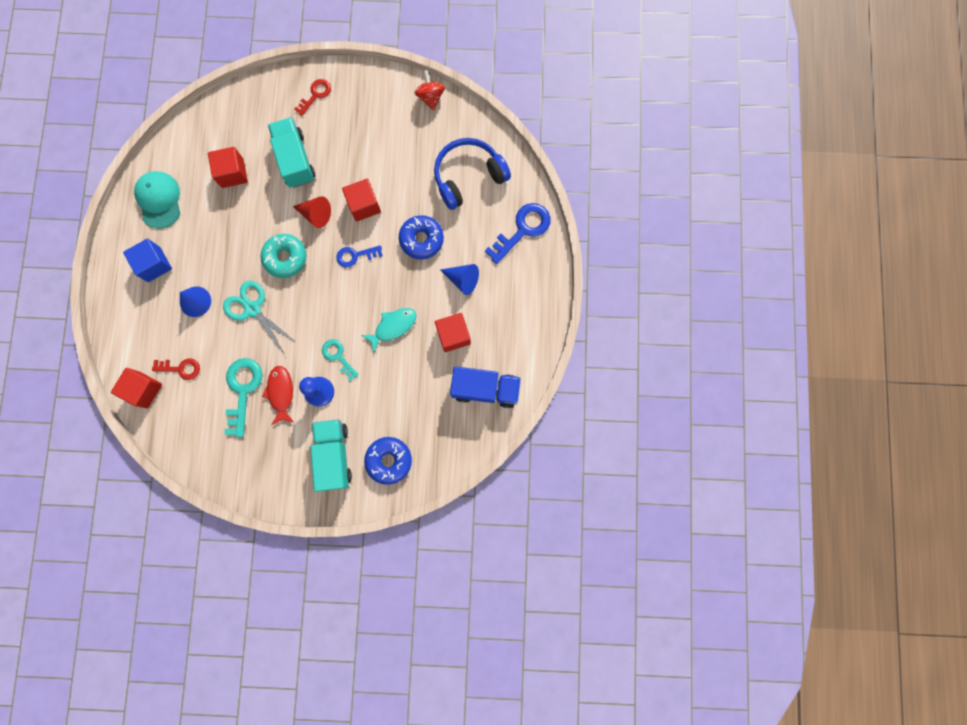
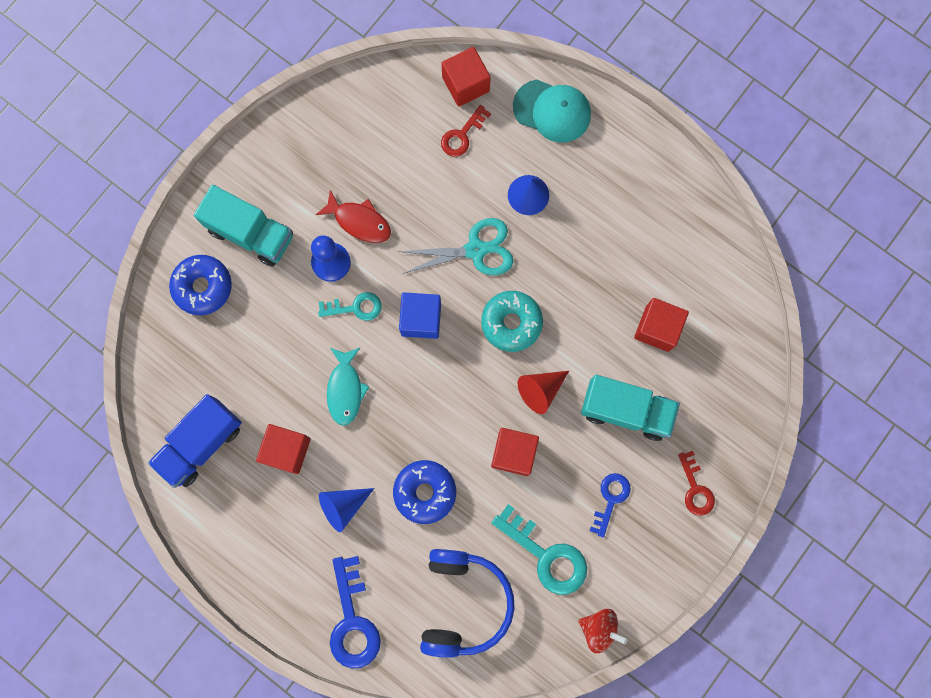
camera: 125 degrees right, 0 degrees up
blue cube [123,239,172,282] -> blue cube moved to [399,292,441,339]
turquoise cap [134,171,180,229] -> turquoise cap moved to [513,80,591,143]
turquoise key [224,358,262,437] -> turquoise key moved to [491,504,587,595]
blue key [336,245,383,268] -> blue key moved to [590,473,631,538]

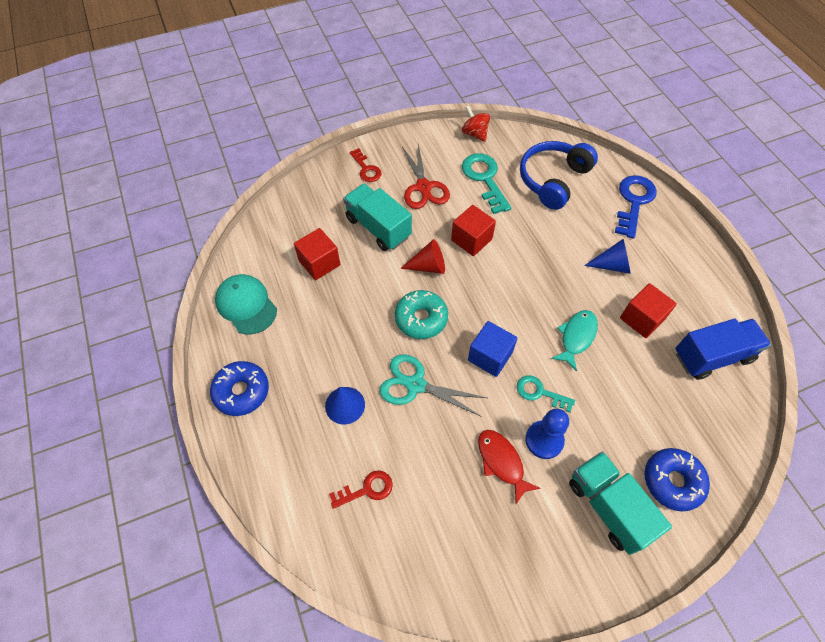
camera: 150 degrees left, 20 degrees down
blue donut [393,460,456,524] -> blue donut moved to [210,361,269,416]
red cube [441,47,491,107] -> none
turquoise cap [513,80,591,143] -> turquoise cap moved to [215,274,277,334]
blue key [590,473,631,538] -> red scissors [402,144,450,209]
red key [678,451,715,516] -> red key turned 135 degrees clockwise [349,148,382,182]

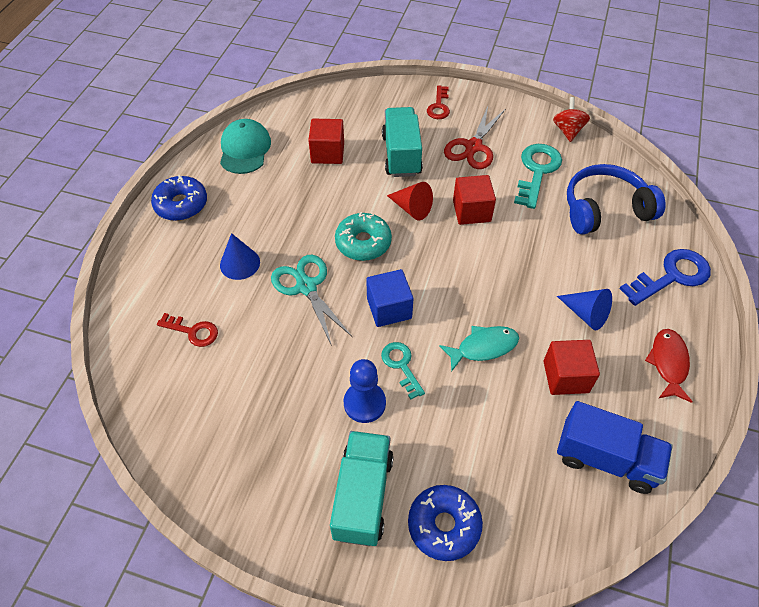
camera: 40 degrees right, 5 degrees down
red fish [478,430,540,504] -> red fish moved to [645,329,692,403]

